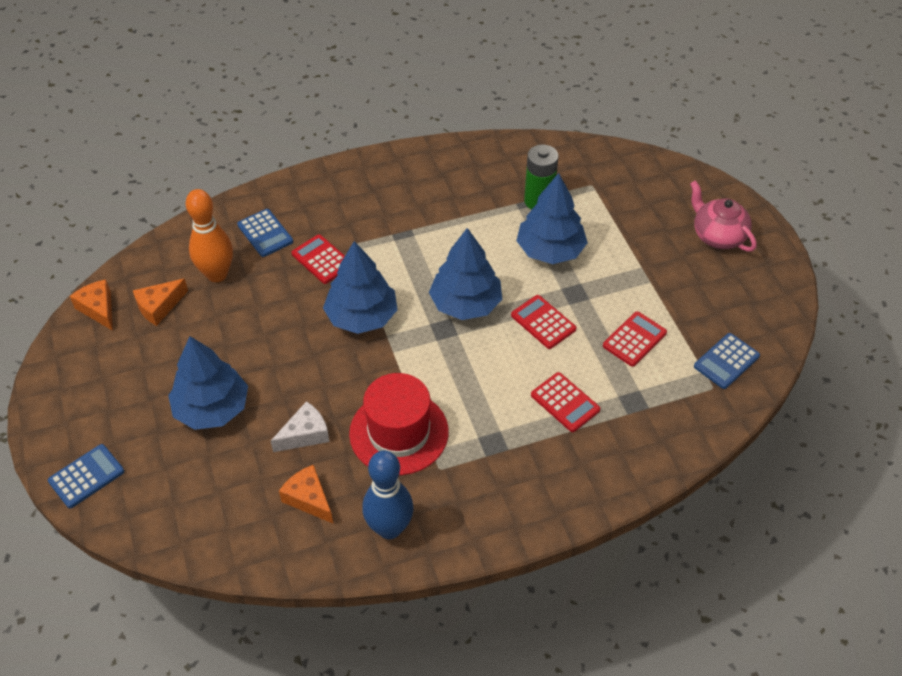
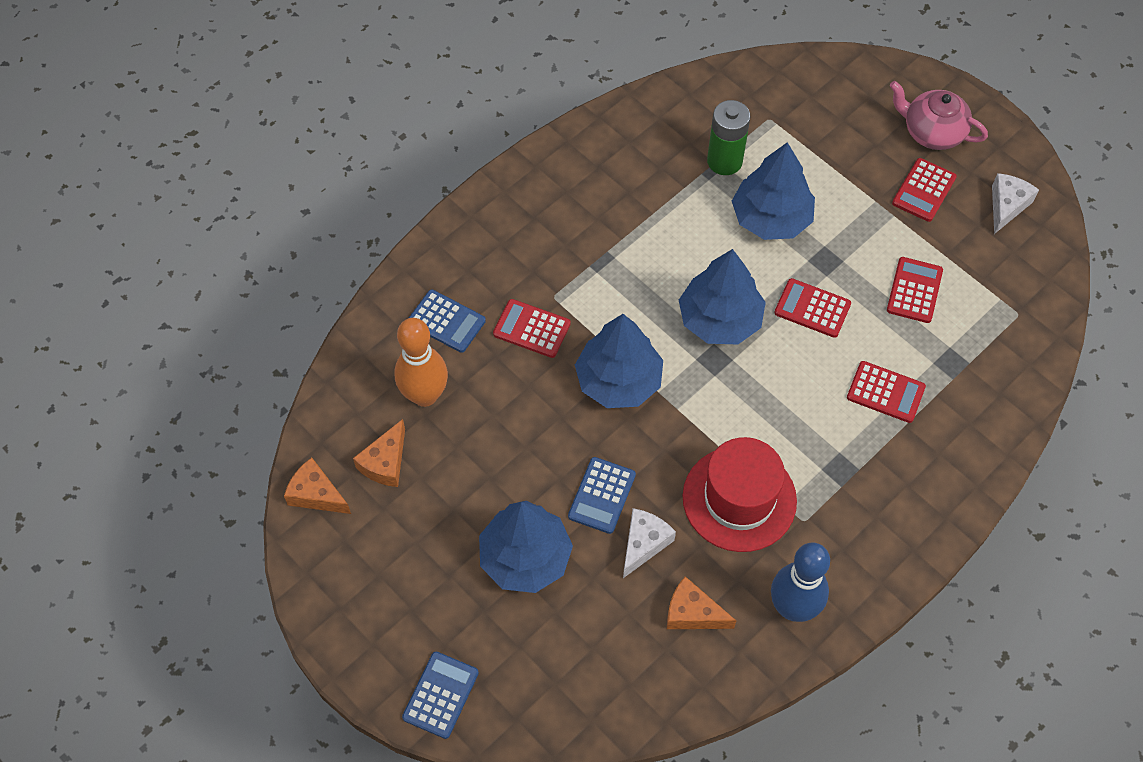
camera: 25 degrees left, 10 degrees up
blue calculator [694,333,760,389] -> blue calculator moved to [568,457,636,534]
none -> red calculator [892,158,957,222]
none -> white cheese [992,173,1039,234]

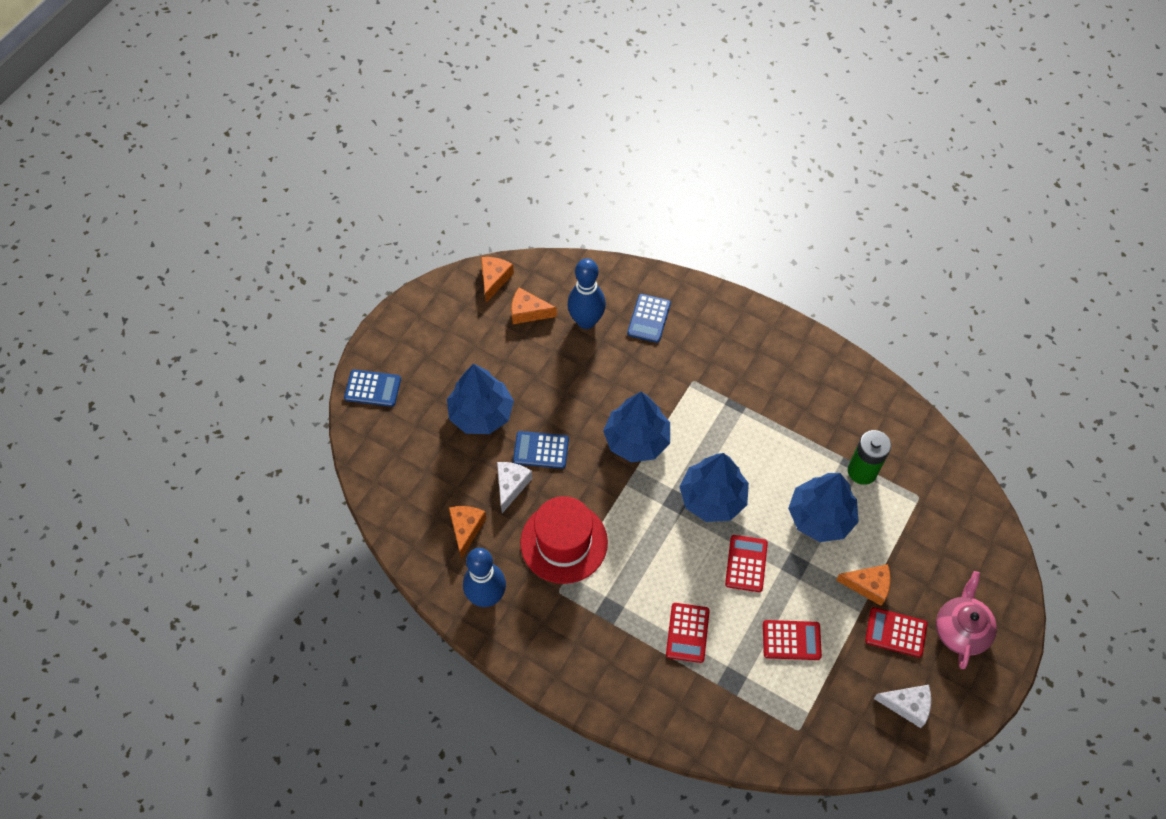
camera: 75 degrees right, 0 degrees up
orange bowling pin [395,318,448,407] -> blue bowling pin [567,258,606,329]
red calculator [493,299,571,358] -> none
white cheese [623,508,676,578] -> white cheese turned 90 degrees counterclockwise [497,462,533,513]
none -> orange cheese [836,564,891,606]

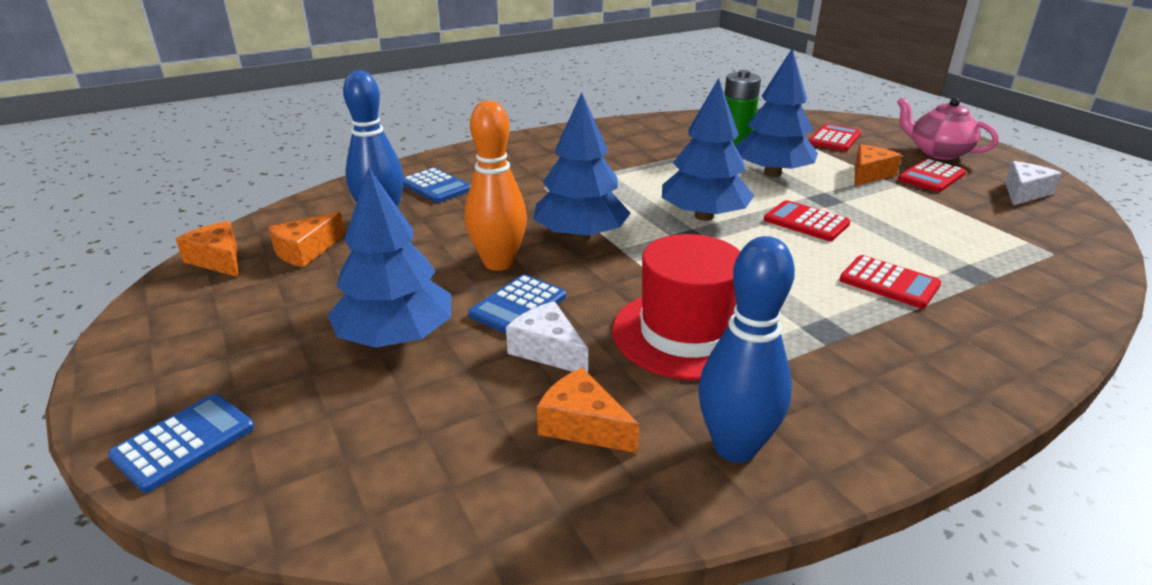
camera: 60 degrees left, 30 degrees down
red calculator [763,620,822,660] -> red calculator moved to [809,124,861,151]
none -> orange bowling pin [465,101,527,271]

